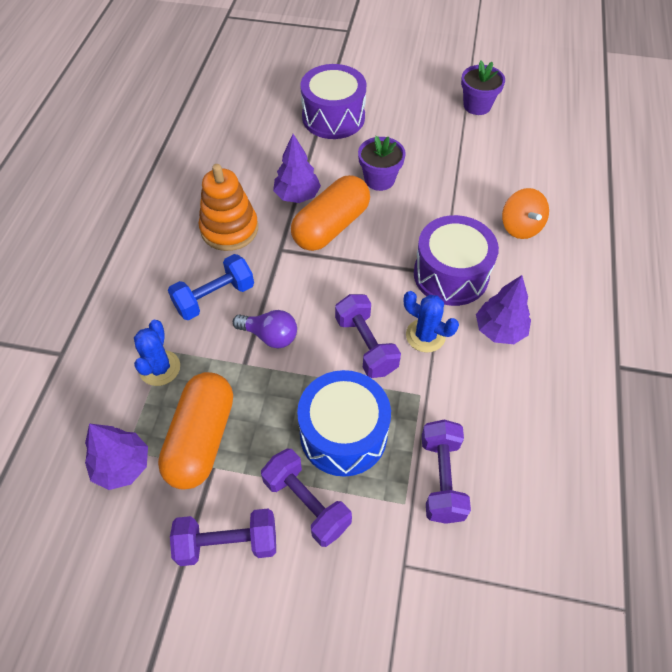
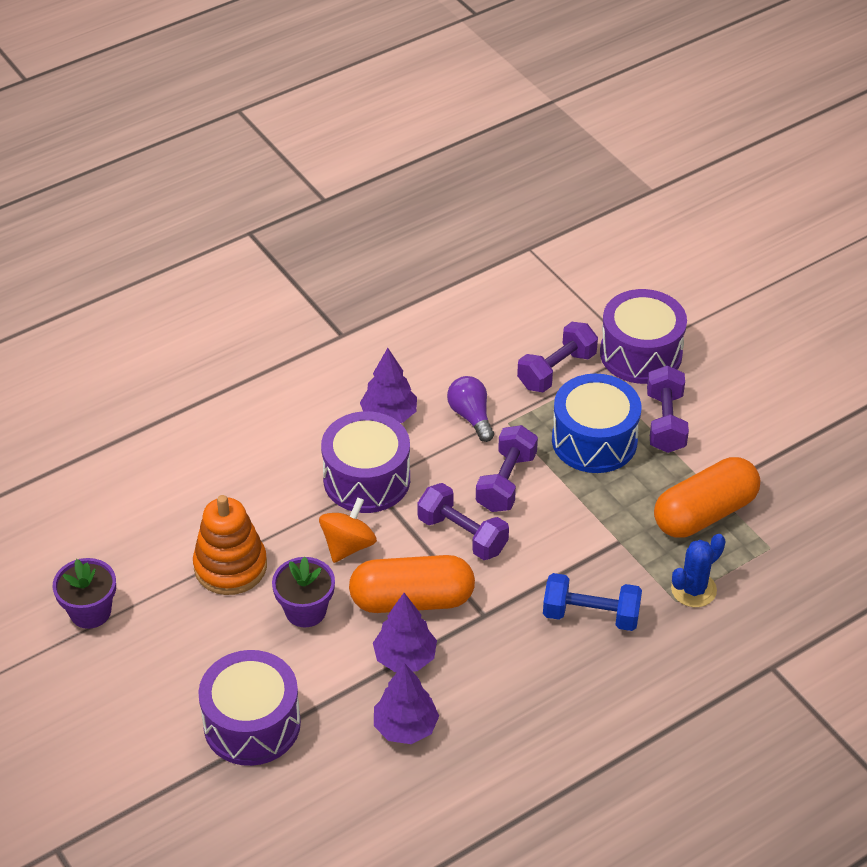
camera: 135 degrees left, 10 degrees down
purple tree [85,423,148,490] -> purple tree moved to [374,663,439,744]
purple dumbbell [170,509,276,566] -> purple dumbbell moved to [417,483,509,560]
orange stacking toy [199,164,258,251] -> orange stacking toy moved to [193,495,267,595]
purple light bulb [233,310,297,348] -> purple light bulb moved to [447,376,494,442]
blue cactus [404,291,459,352] -> none
orange spinning top [502,188,549,239] -> orange spinning top moved to [319,497,377,563]
none -> purple drum [600,289,687,384]

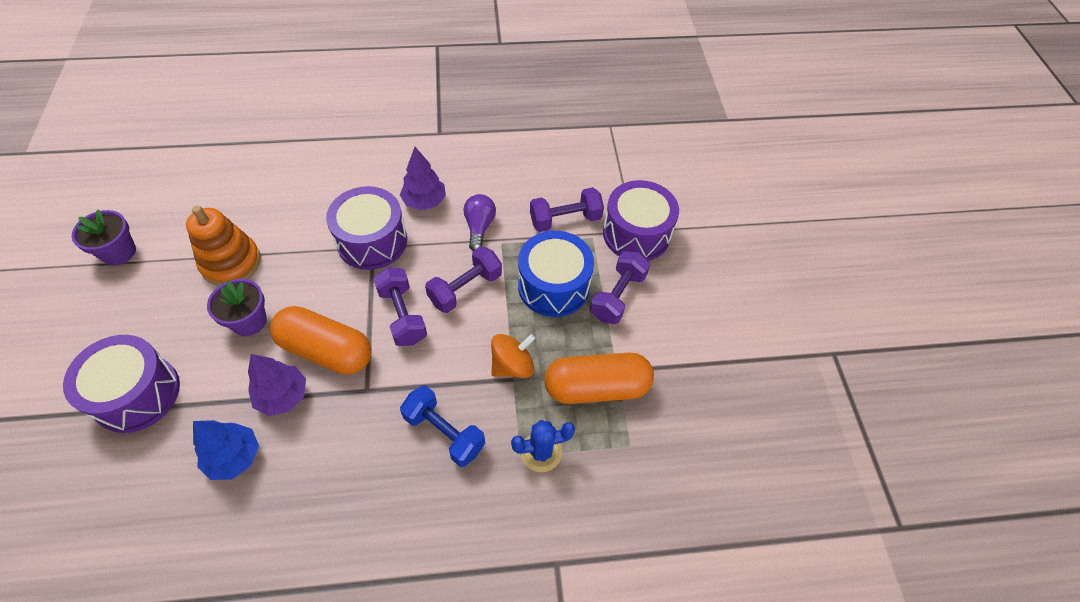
camera: 25 degrees right, 10 degrees up
orange spinning top [319,497,377,563] -> orange spinning top moved to [491,334,535,378]
purple tree [374,663,439,744] -> blue tree [193,420,259,480]

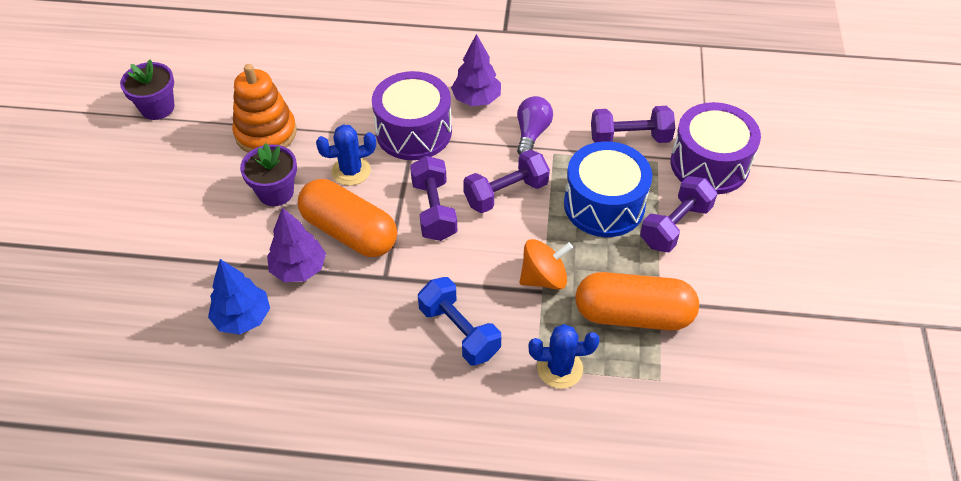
camera: 15 degrees right, 5 degrees down
purple drum [63,335,180,433] -> none
none -> blue cactus [316,125,376,186]

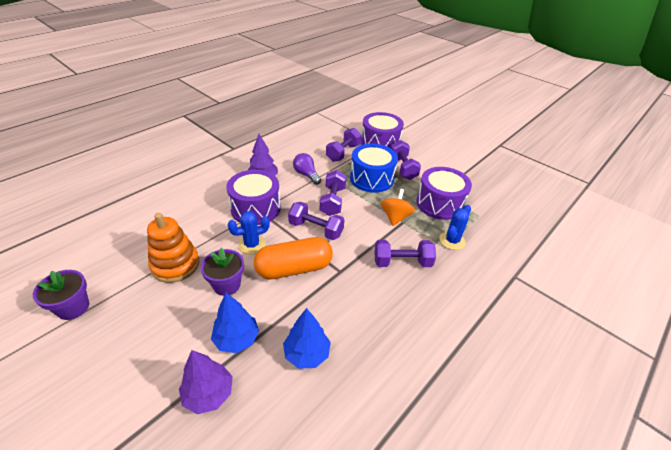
camera: 55 degrees left, 10 degrees down
purple tree [267,208,326,282] -> purple tree moved to [179,350,233,414]
blue cactus [316,125,376,186] -> blue cactus turned 45 degrees clockwise [227,211,270,255]
blue dumbbell [418,277,501,366] -> purple dumbbell [374,240,436,267]
orange capsule [575,272,699,331] -> purple drum [416,167,472,220]
none -> blue tree [211,293,259,353]

